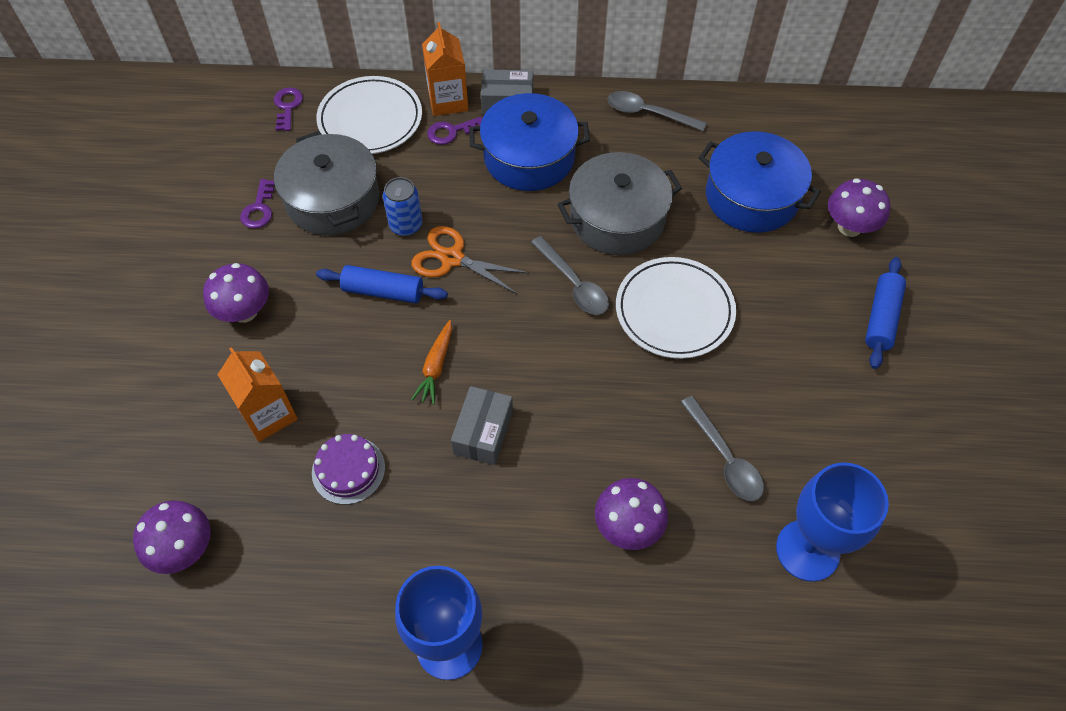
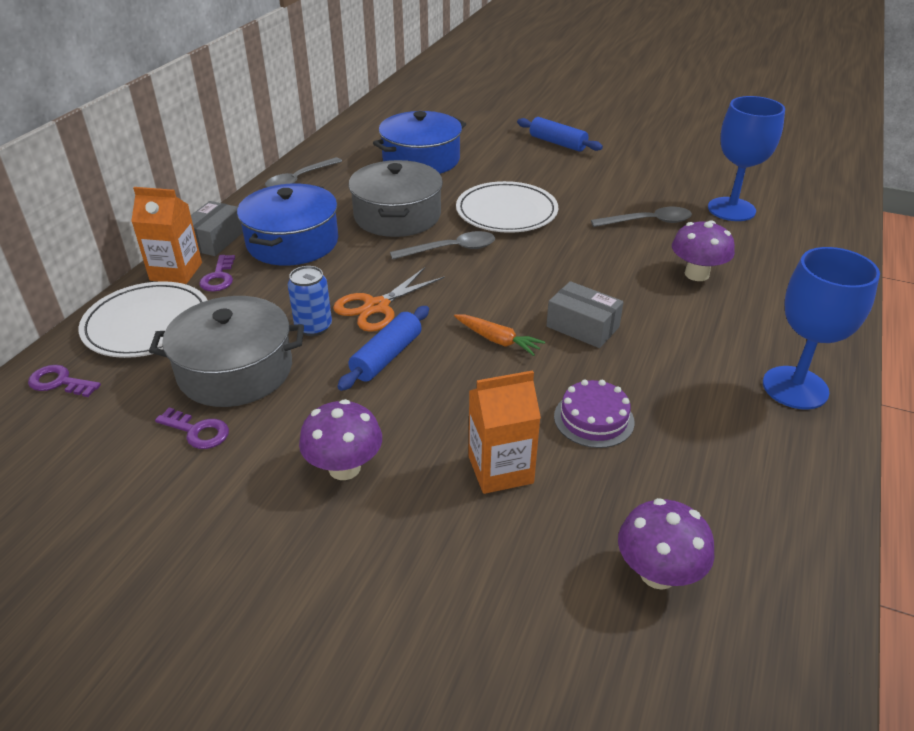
camera: 70 degrees left, 20 degrees down
purple mushroom [828,178,890,237] -> none

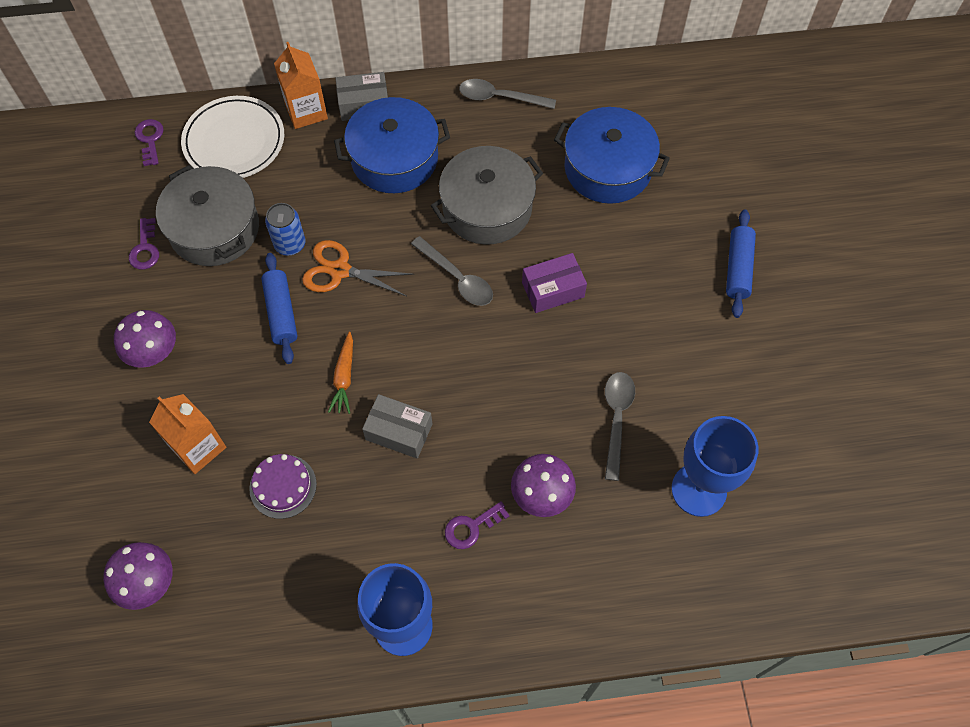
camera: 60 degrees right, 25 degrees up
purple key [199,255,235,292] -> purple key moved to [445,501,510,549]
blue rolling pin [337,306,429,391] -> blue rolling pin turned 75 degrees clockwise [261,253,297,364]
white plate [456,181,558,233] -> purple box [522,253,587,313]
grey box [546,281,624,348] -> grey box turned 75 degrees counterclockwise [362,394,432,459]
grey spoon [591,207,692,227] -> grey spoon turned 135 degrees counterclockwise [605,372,635,481]

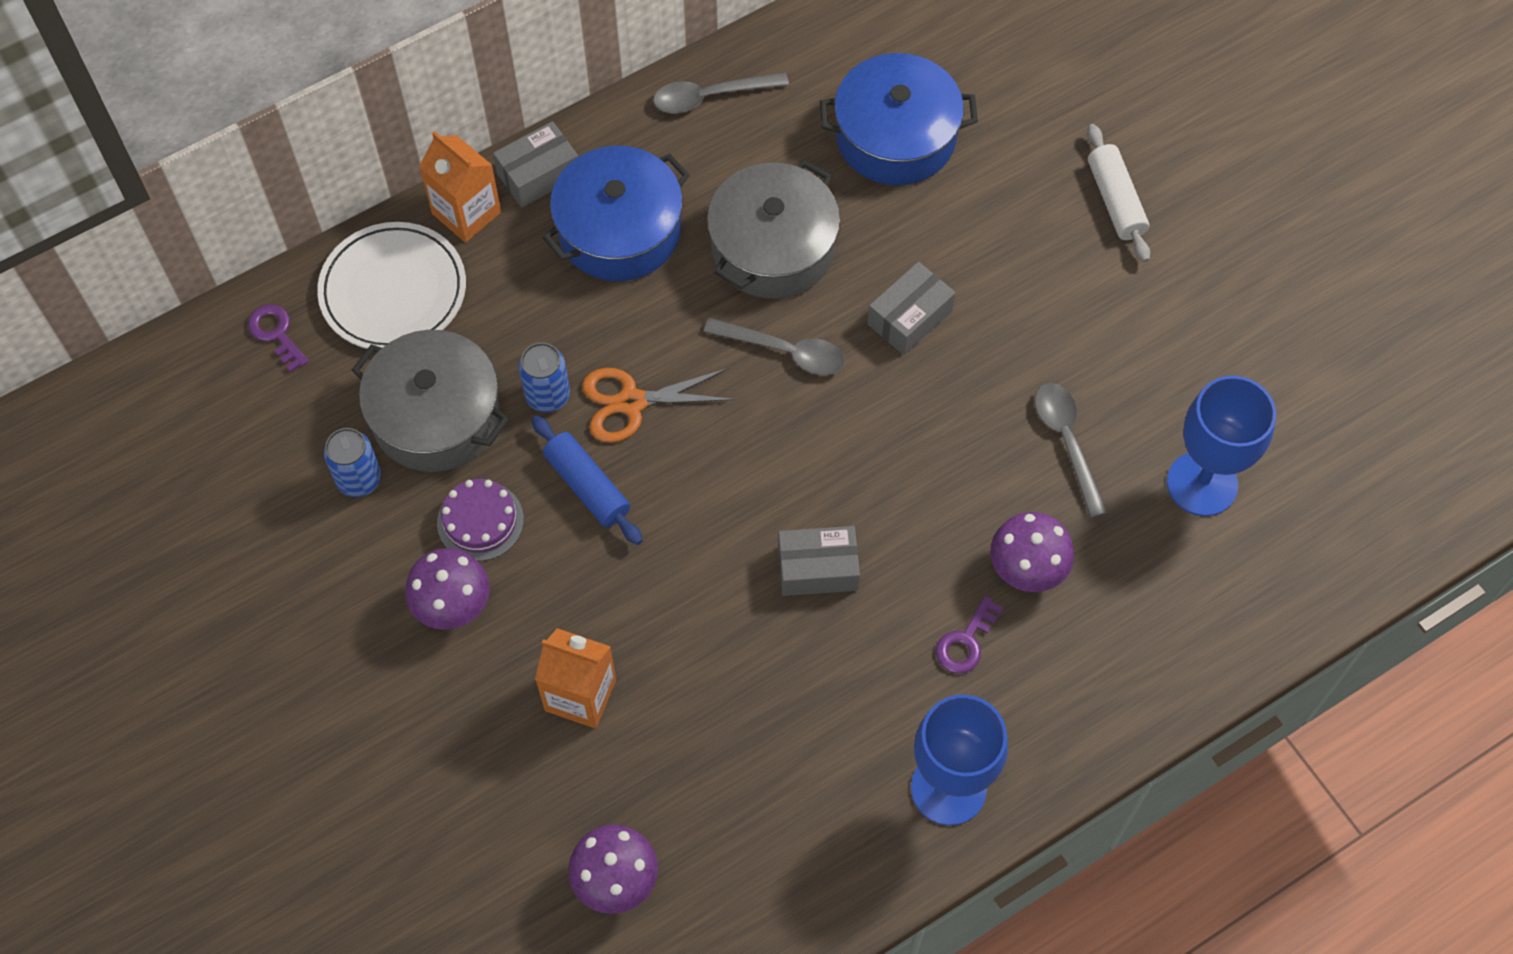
camera: 25 degrees left, 0 degrees up
purple key [129,218,159,270] -> blue can [324,428,381,497]
purple cake [249,454,317,519] -> purple cake moved to [437,479,524,561]
orange carrot [328,332,353,414] -> none
purple box [522,253,587,313] -> grey box [867,262,956,355]
blue rolling pin [726,209,756,318] -> white rolling pin [1087,124,1150,262]

